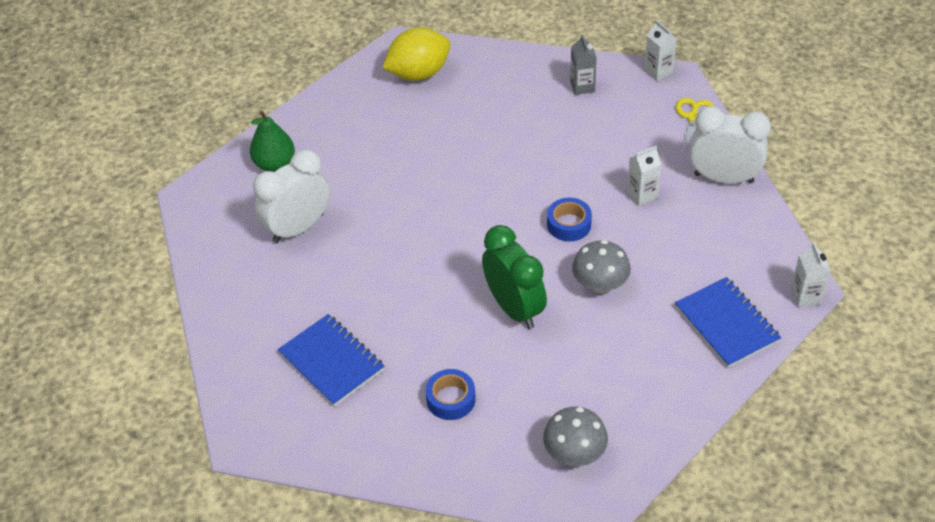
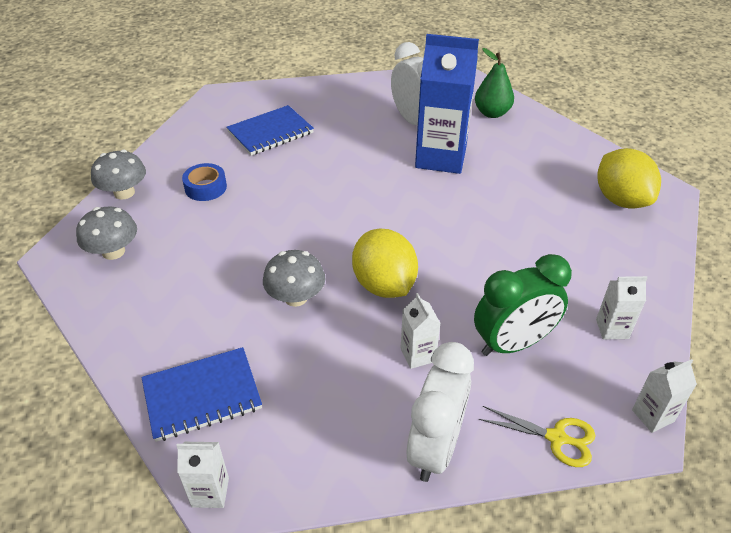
camera: 95 degrees right, 5 degrees down
green clock [482,225,547,329] -> green clock moved to [474,254,572,356]
blue tape [547,198,592,241] -> yellow lemon [352,228,418,298]
grey carton [570,34,597,95] -> white carton [596,276,648,339]
none -> grey mushroom [91,150,146,200]
none -> blue carton [415,34,479,174]

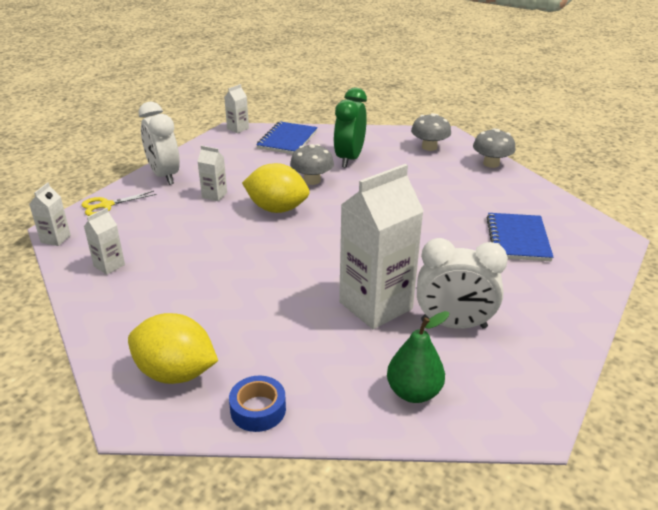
camera: 130 degrees right, 10 degrees down
blue tape [182,163,227,201] -> blue tape moved to [229,376,286,432]
blue carton [415,34,479,174] -> white carton [339,164,424,329]
green clock [474,254,572,356] -> green clock moved to [334,87,367,168]

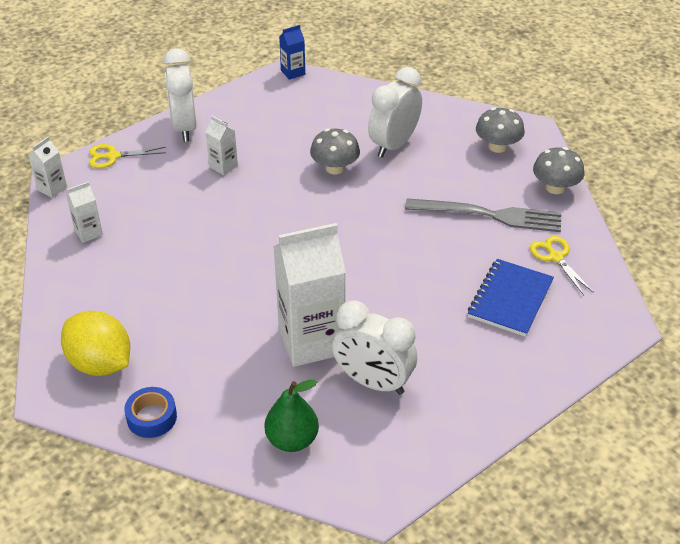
camera: 20 degrees right, 10 degrees up
white carton [224,84,249,133] -> blue carton [279,25,305,80]
yellow lemon [242,163,309,213] -> none
blue notebook [256,122,318,154] -> none
green clock [334,87,367,168] -> white clock [368,67,422,158]
none -> grey fork [405,198,562,232]
none -> yellow scissors [530,236,594,295]

